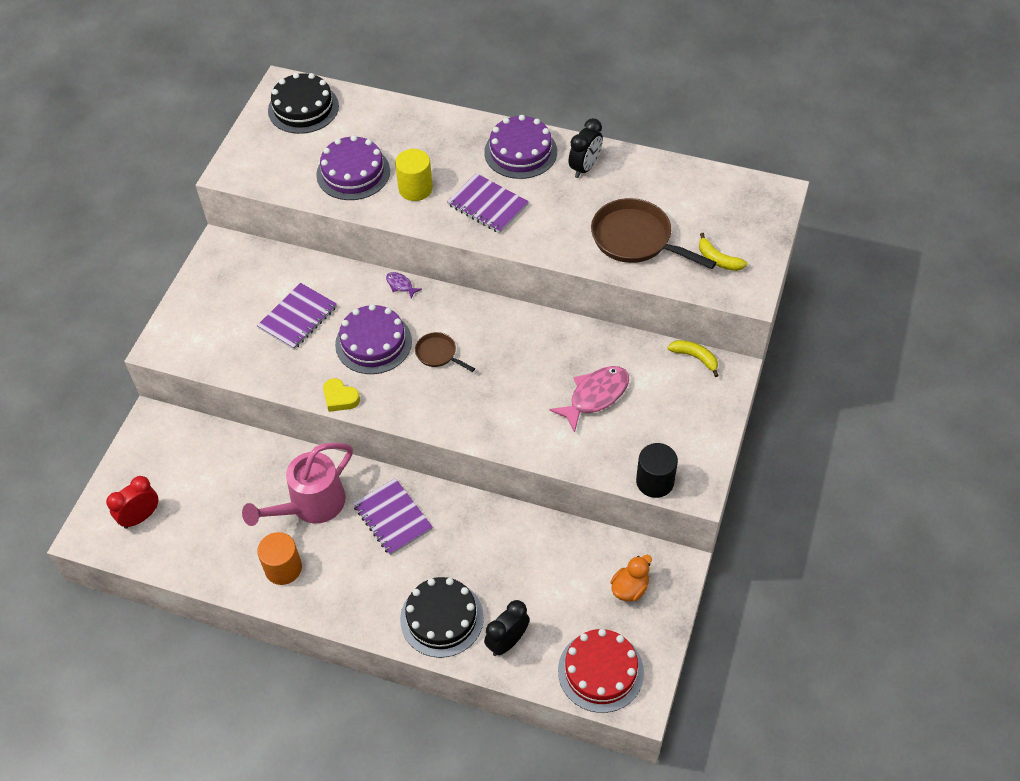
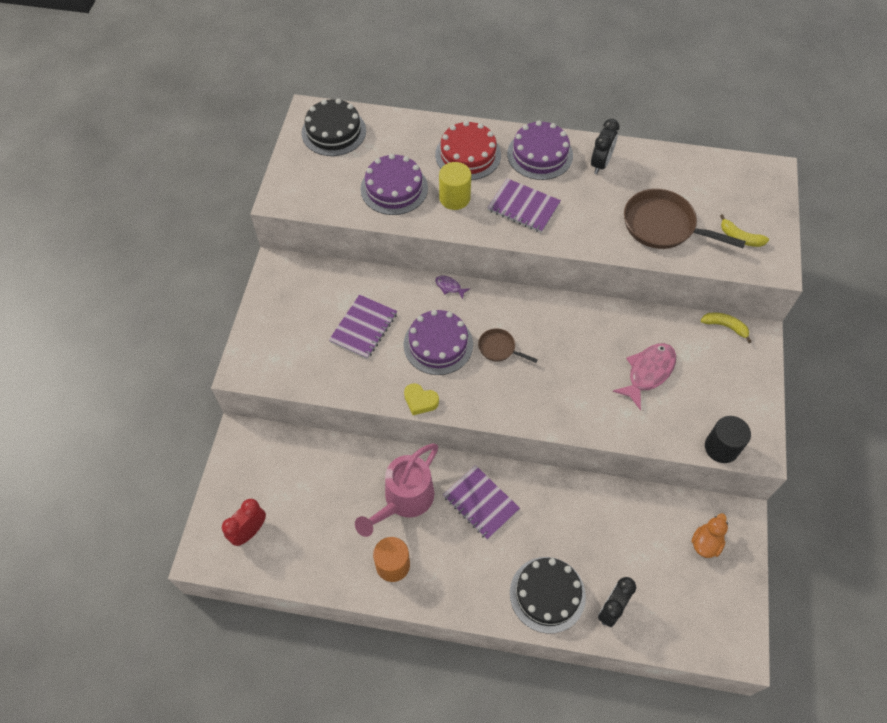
camera: 10 degrees left, 5 degrees up
red cake [558,629,644,713] -> red cake moved to [435,121,501,180]

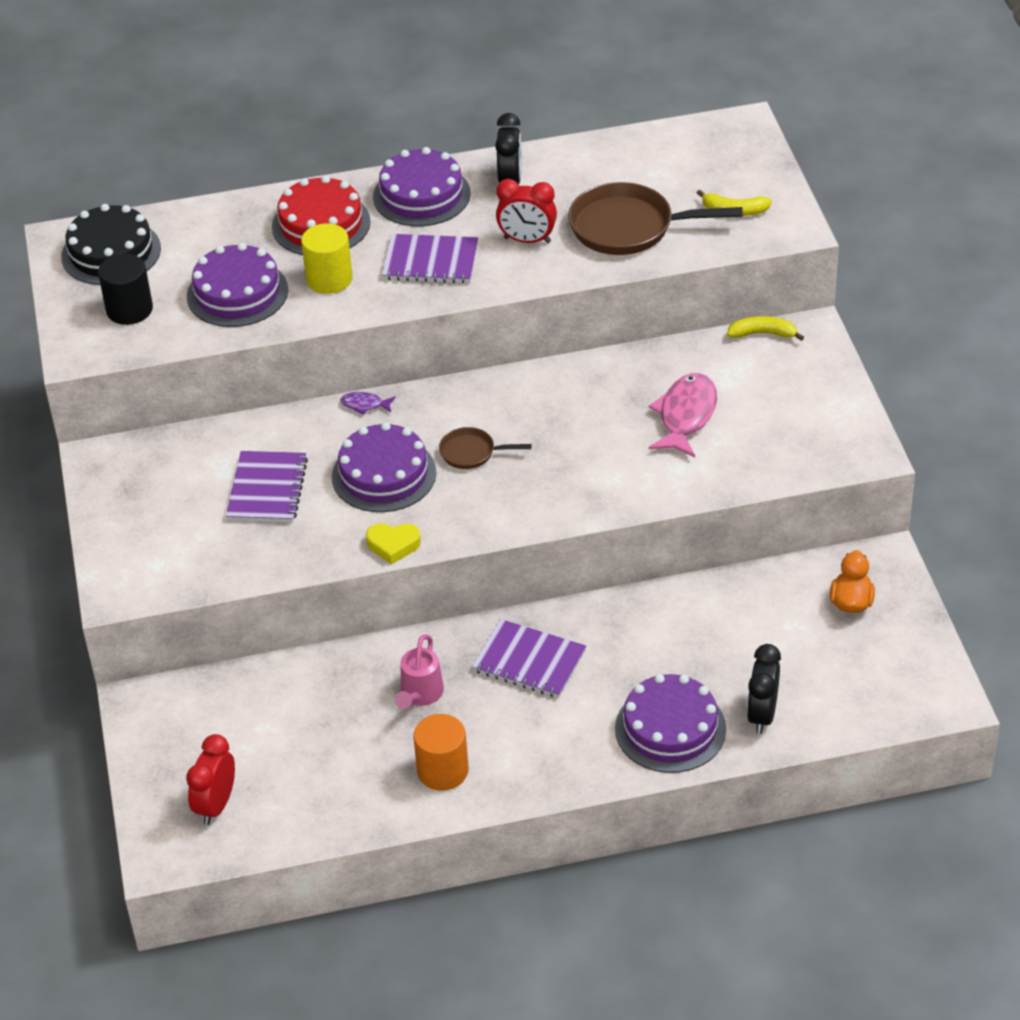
camera: 20 degrees left, 15 degrees down
pink watering can [355,443,438,537] -> pink watering can [395,634,444,709], size x0.57
black cake [510,557,586,634] -> purple cake [615,674,726,773]
black cylinder [705,416,751,463] -> black cylinder moved to [98,254,153,325]
none -> red clock [496,179,557,243]

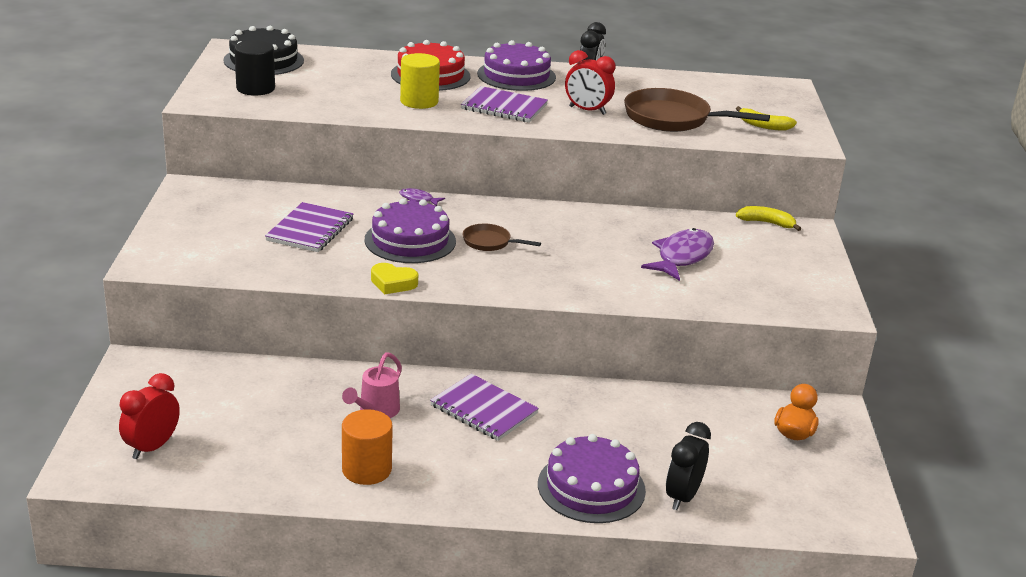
camera: 10 degrees right, 15 degrees down
purple cake [187,243,288,327] -> none
pink fish [649,373,717,458] -> purple fish [641,228,714,281]

